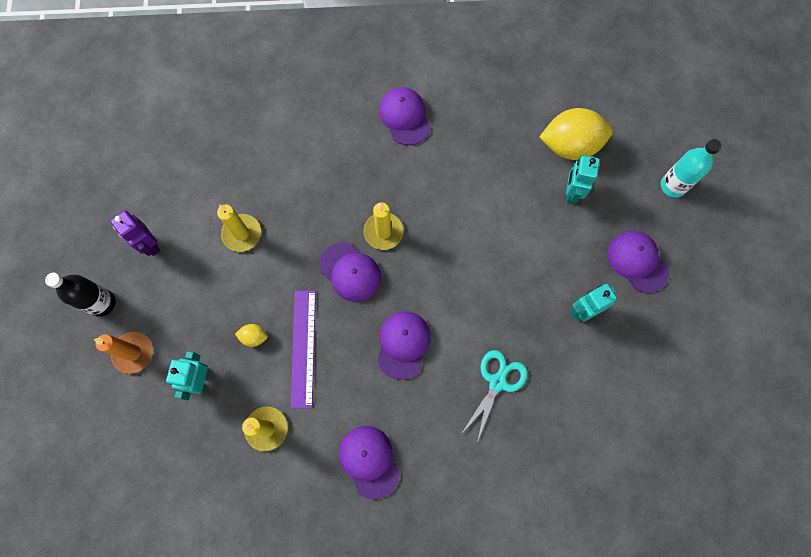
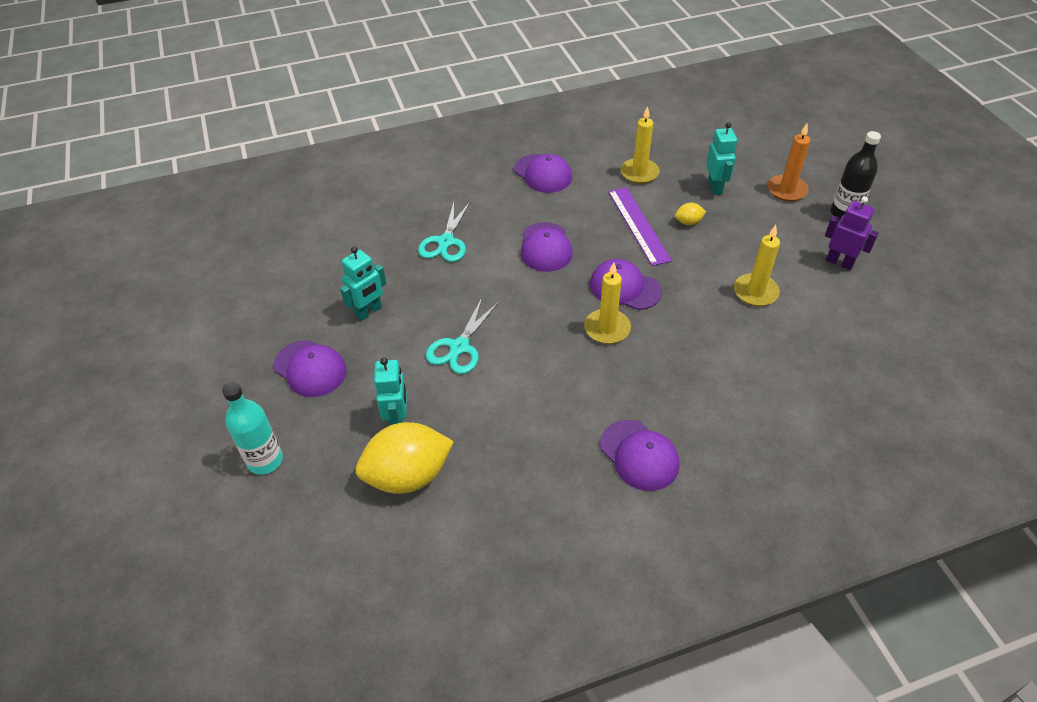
camera: 165 degrees right, 25 degrees down
none -> turquoise scissors [426,298,499,374]

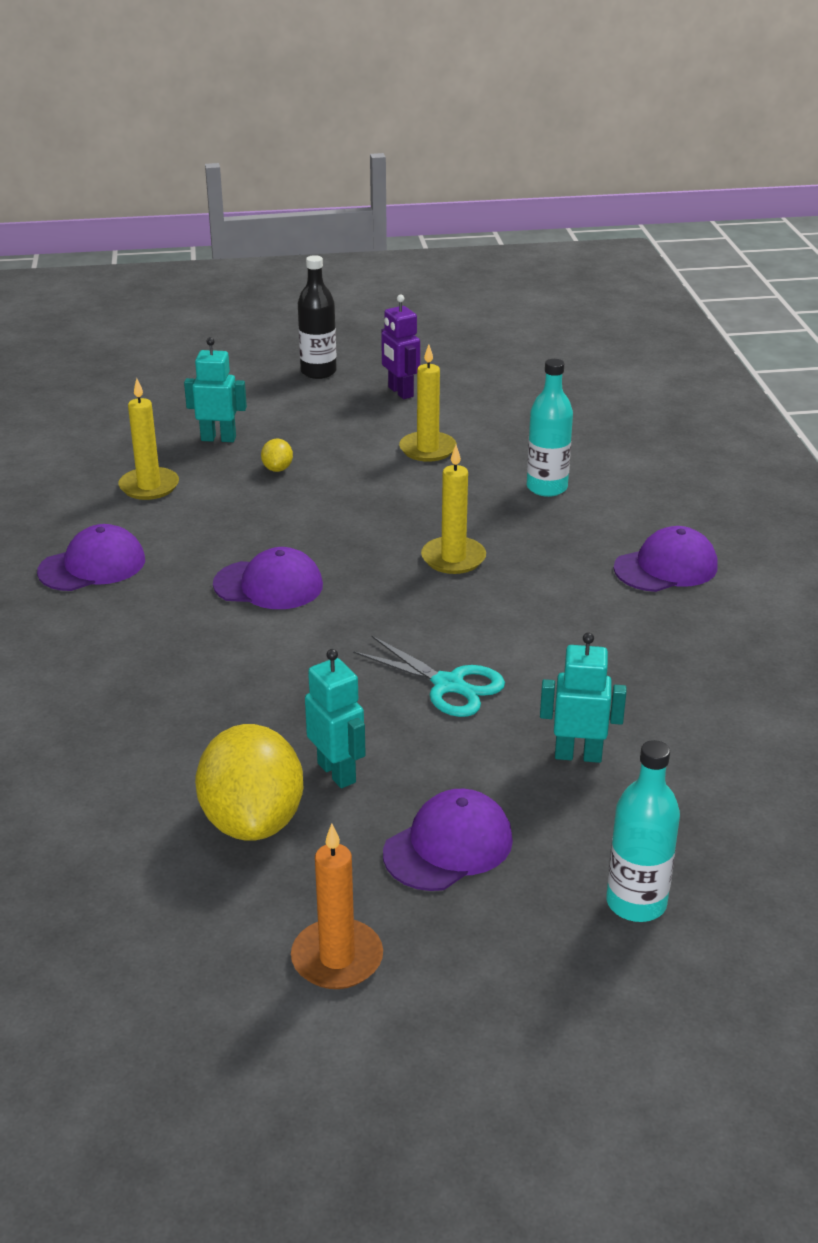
camera: 80 degrees left, 15 degrees down
yellow lemon [356,422,454,494] -> yellow lemon moved to [195,724,303,841]
turquoise scissors [418,202,470,262] -> none
purple cap [590,259,662,310] -> none
purple ruler [608,187,672,266] -> none
orange candle [768,123,810,201] -> orange candle moved to [291,824,383,989]
purple robot [825,197,879,270] -> purple robot turned 75 degrees counterclockwise [381,295,420,399]
none -> turquoise bottle [527,359,573,497]

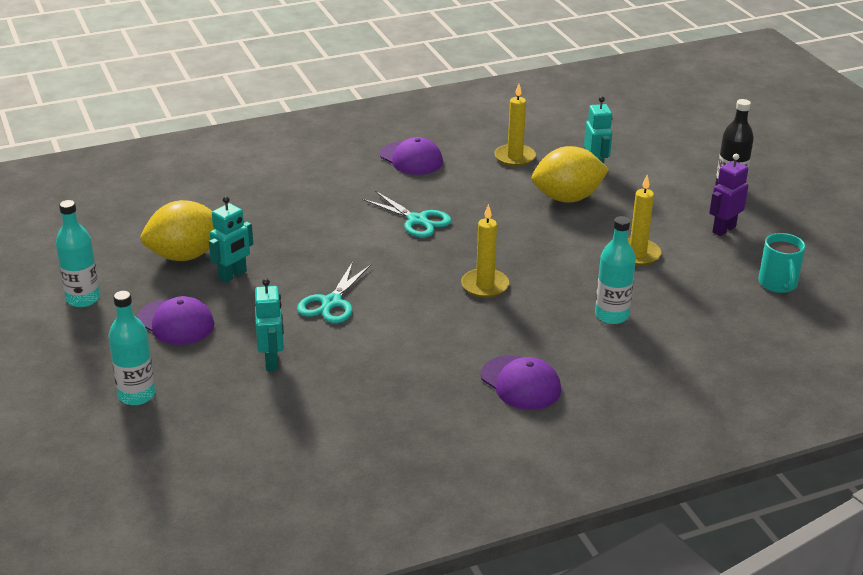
camera: 75 degrees right, 0 degrees up
purple cap [213,547,323,609] -> turquoise scissors [363,191,452,238]
yellow lemon [261,438,293,472] -> yellow lemon [532,146,609,203], size x2.36
orange candle [291,824,383,989] -> turquoise bottle [56,200,100,307]
none -> turquoise mug [758,233,805,293]

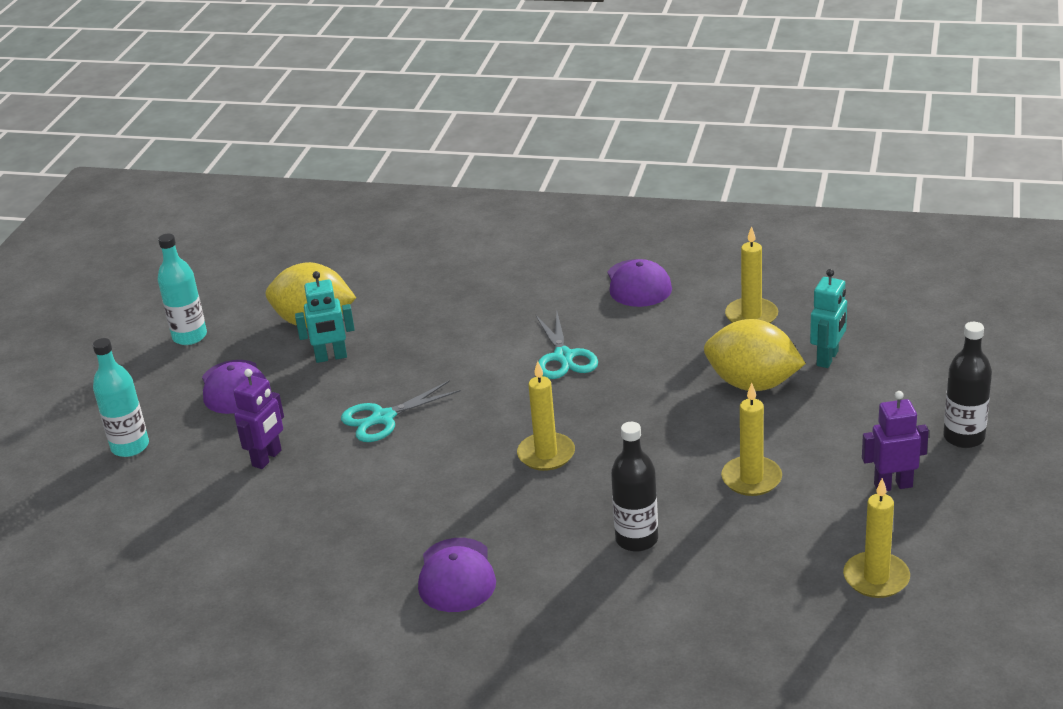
camera: 40 degrees right, 0 degrees up
turquoise robot [255,278,284,371] -> purple robot [233,369,284,469]
turquoise bottle [595,216,636,324] -> black bottle [611,422,658,552]
turquoise mug [758,233,805,293] -> yellow candle [843,478,910,598]

